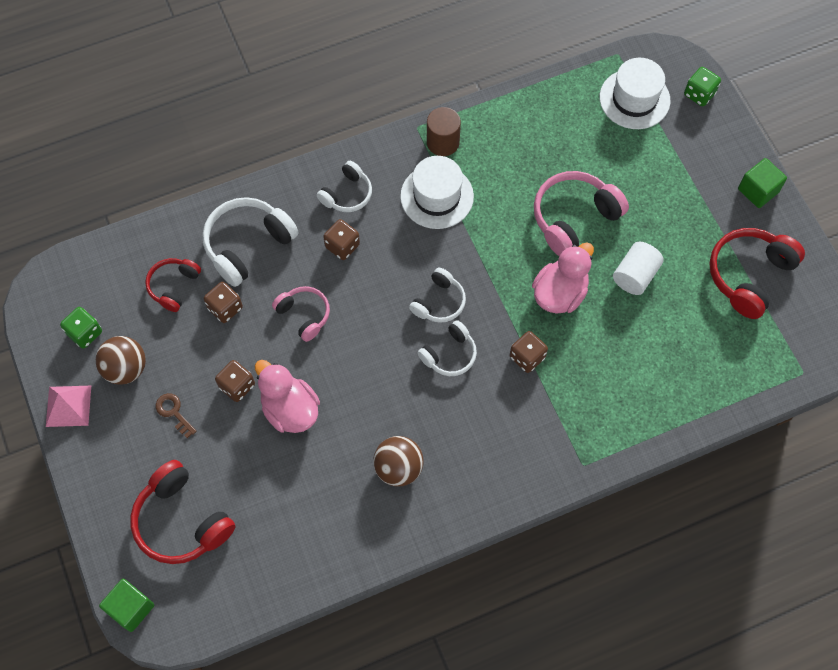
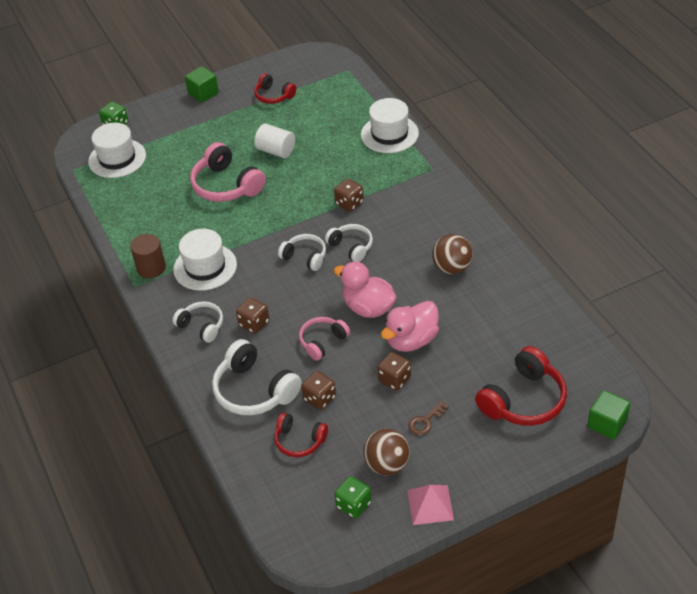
camera: 90 degrees left, 20 degrees down
pink duck [532,243,594,314] -> pink duck moved to [334,261,397,318]
red headphones [709,228,805,319] -> red headphones [254,73,296,104], size x0.60
none -> white hat [361,98,419,153]

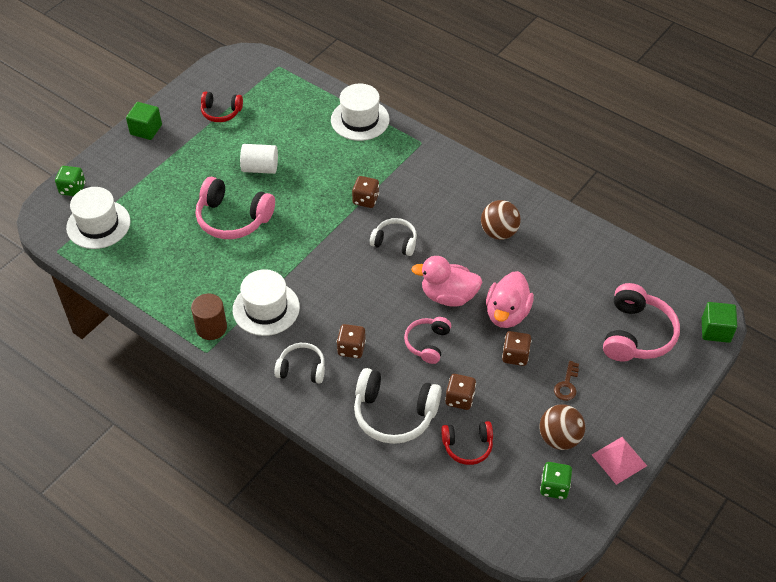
camera: 30 degrees left, 5 degrees up
white headphones [278,234,326,271] -> none
red headphones [475,346,567,426] -> pink headphones [603,283,680,361]

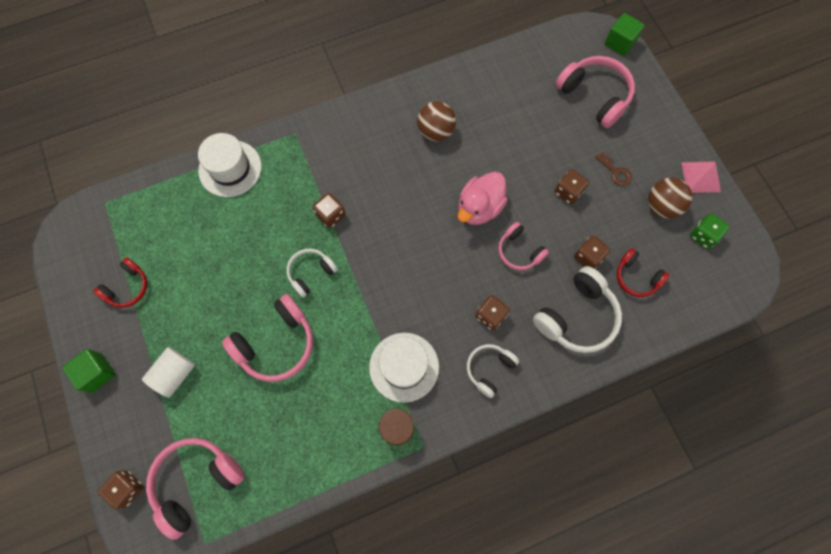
camera: 60 degrees left, 20 degrees up
green dice [55,166,85,196] -> brown dice [98,471,144,509]
white hat [66,187,131,249] -> pink headphones [146,438,245,540]
white cylinder [240,144,278,174] -> white cylinder moved to [142,347,195,398]
white headphones [370,218,417,256] -> white headphones moved to [287,249,338,298]
red headphones [441,421,493,465] -> red headphones turned 105 degrees clockwise [617,248,669,297]
pink duck [486,271,534,328] -> none

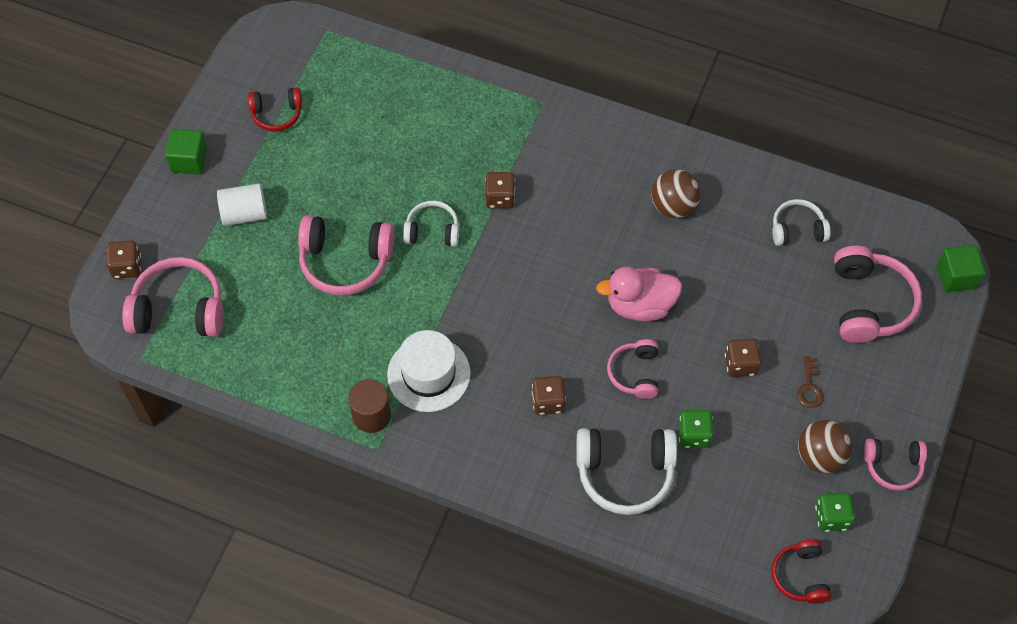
camera: 45 degrees right, 10 degrees down
white hat [198,133,262,197] -> none
white headphones [467,344,519,398] -> white headphones moved to [773,199,831,246]
brown dice [574,235,610,269] -> green dice [679,410,714,448]
red headphones [617,248,669,297] -> red headphones moved to [772,539,831,604]
pink pyramid [681,161,721,193] -> pink headphones [864,439,927,491]

